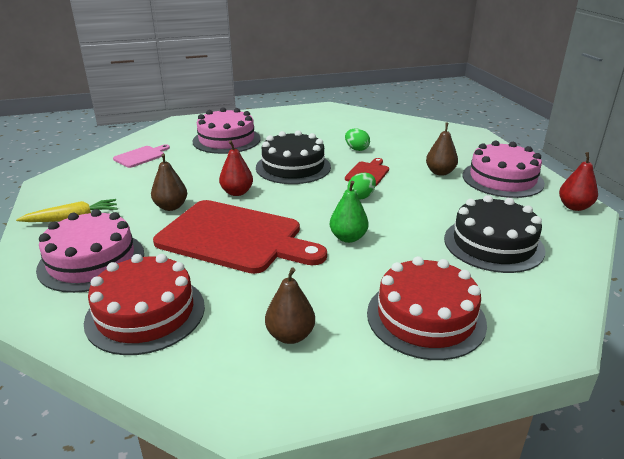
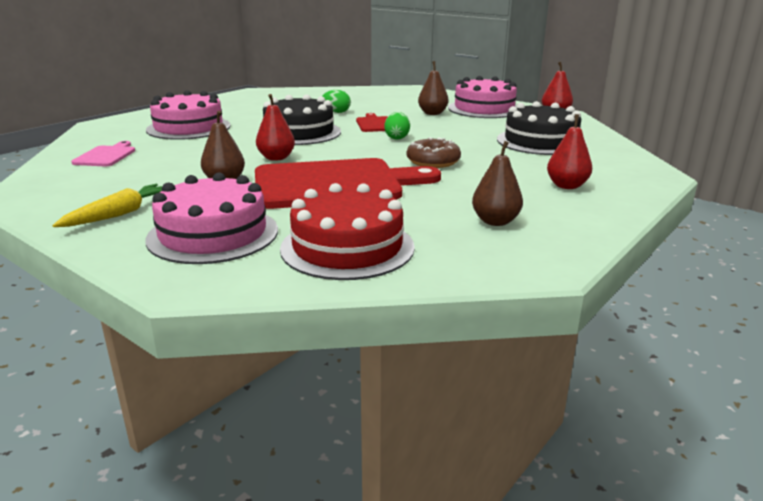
camera: 35 degrees left, 5 degrees down
green pear [330,181,369,243] -> brown donut [406,137,461,168]
red cake [367,256,487,360] -> red pear [547,114,592,189]

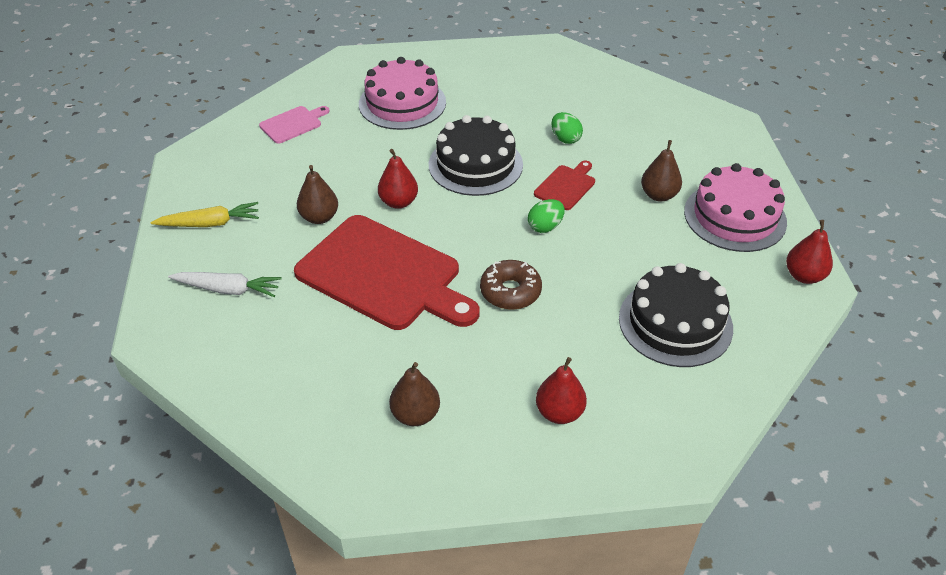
camera: 45 degrees right, 20 degrees up
pink cake [145,172,278,264] -> white carrot [168,272,282,297]
red cake [280,183,415,280] -> none

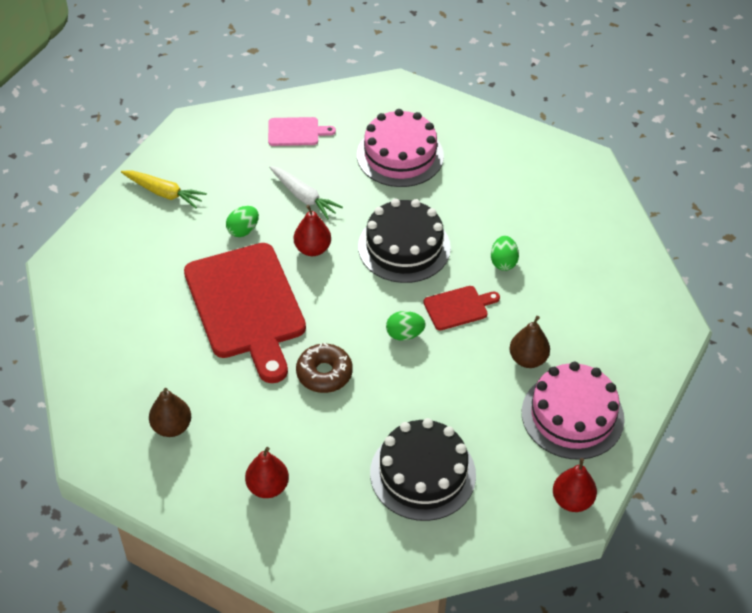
camera: 35 degrees right, 5 degrees up
white carrot [168,272,282,297] -> white carrot moved to [269,166,343,219]
brown pear [297,165,338,224] -> green egg [226,206,259,237]

